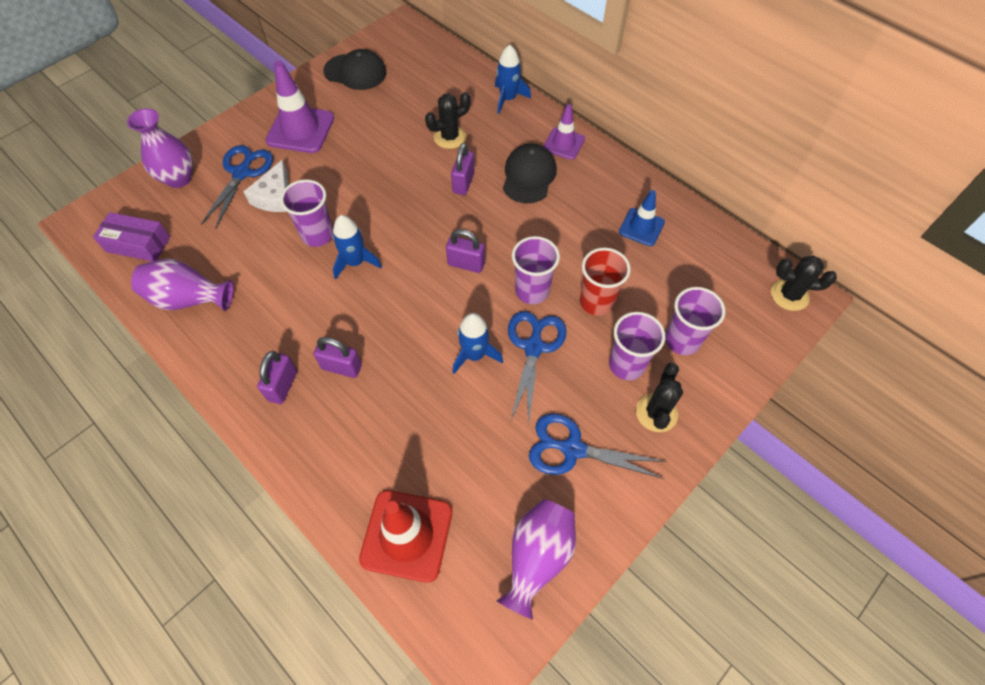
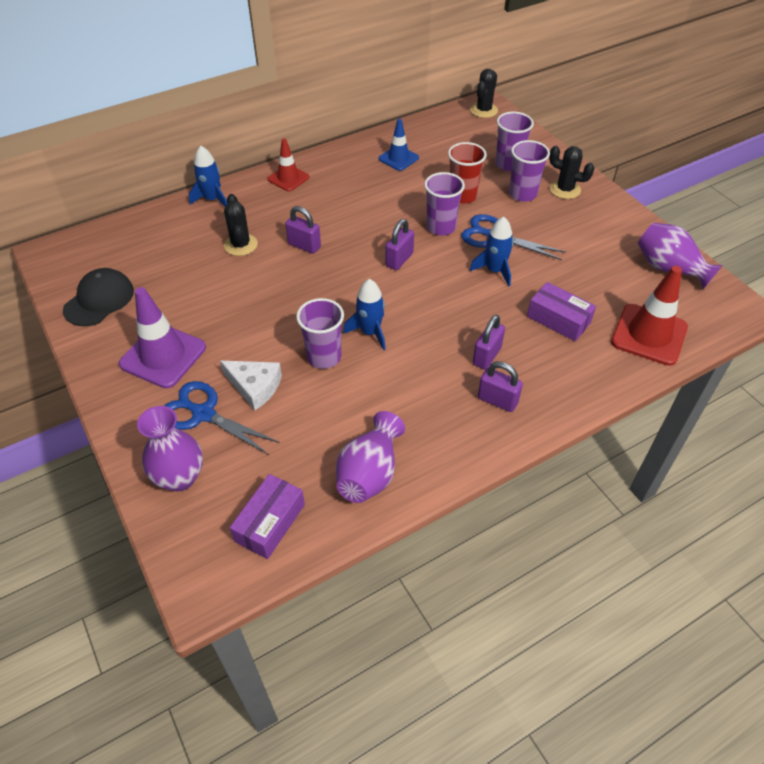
camera: 75 degrees left, 10 degrees down
black cap [503,143,557,203] -> none
blue scissors [529,413,666,479] -> none
purple traffic cone [543,104,585,160] -> red traffic cone [267,138,309,191]
none -> purple box [527,282,596,341]

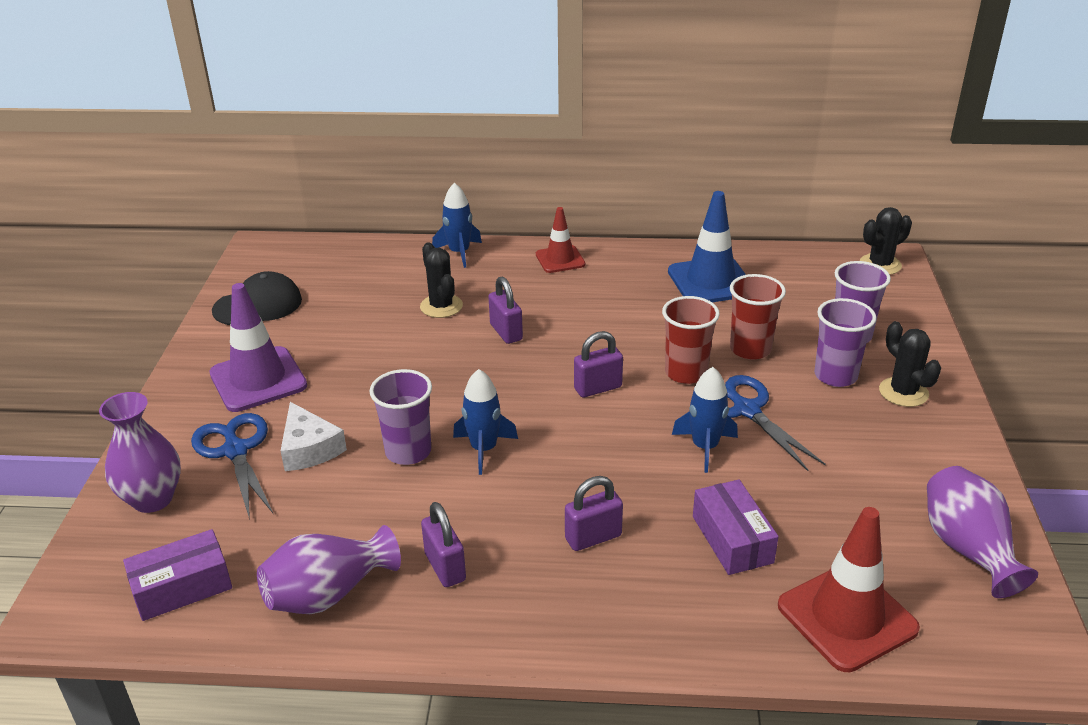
camera: 35 degrees right, 15 degrees down
black cactus [224,194,258,256] -> black cactus turned 45 degrees counterclockwise [420,242,463,318]
blue traffic cone [379,119,419,171] -> blue traffic cone [668,191,746,302], size x1.64
purple cup [424,172,465,236] -> red cup [662,296,720,384]
purple padlock [478,361,523,412] -> purple padlock moved to [421,502,466,587]

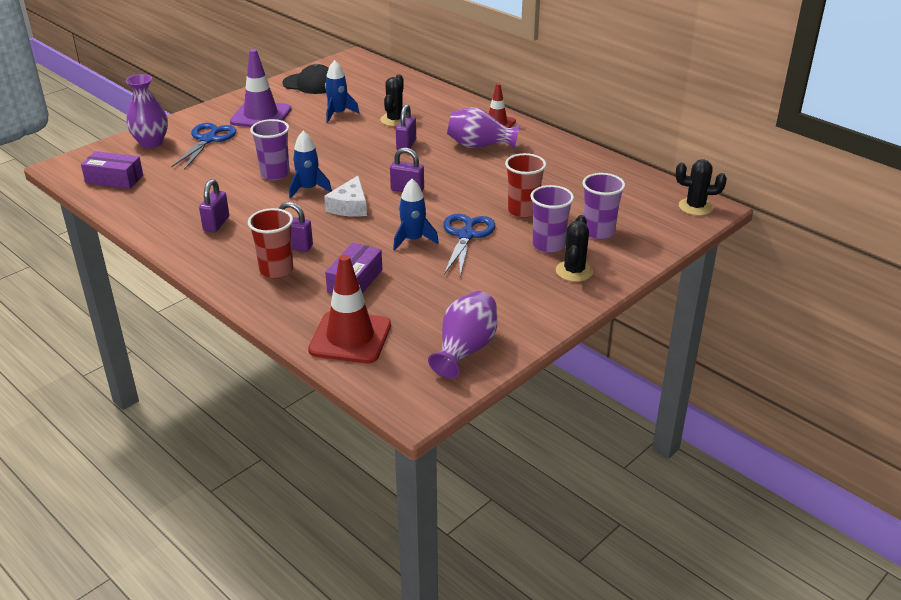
camera: 40 degrees right, 0 degrees up
purple vase [257,525,401,614] -> purple vase moved to [447,107,520,149]
white cheese [281,402,347,471] -> white cheese moved to [324,176,367,217]
blue rocket [432,183,482,268] -> blue rocket moved to [325,60,360,123]
red cup [662,296,720,384] -> red cup moved to [248,208,293,278]
blue traffic cone [668,191,746,302] -> none

